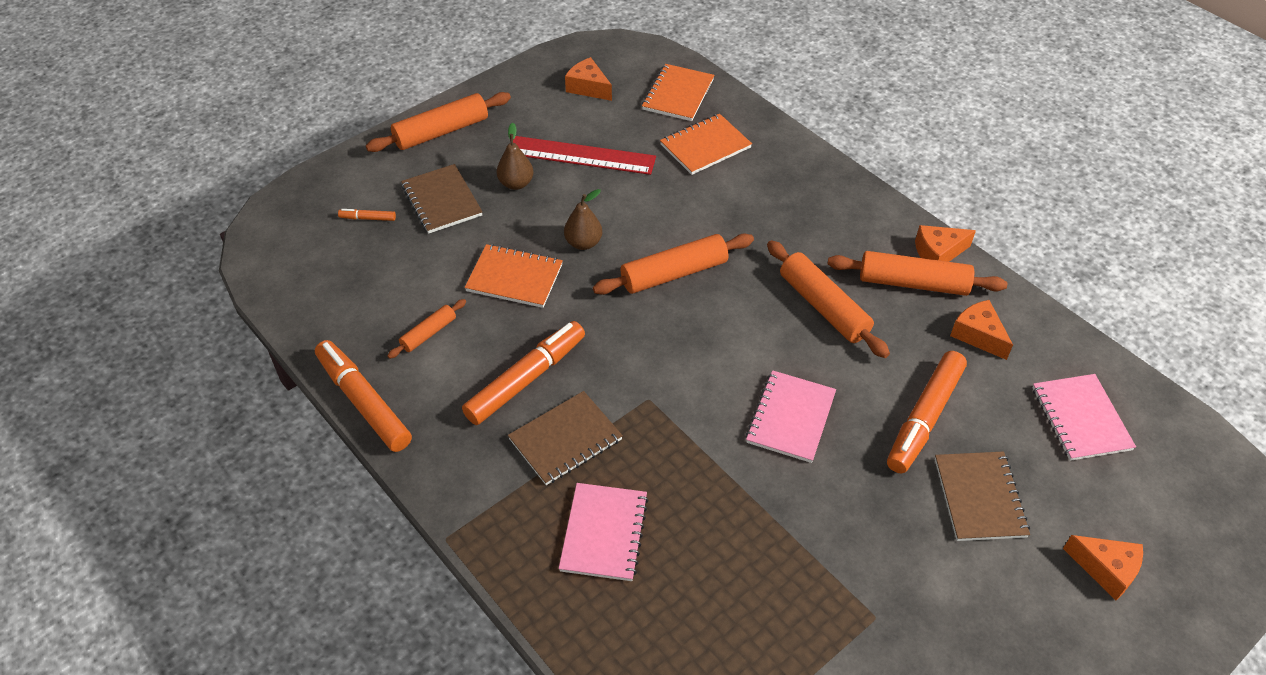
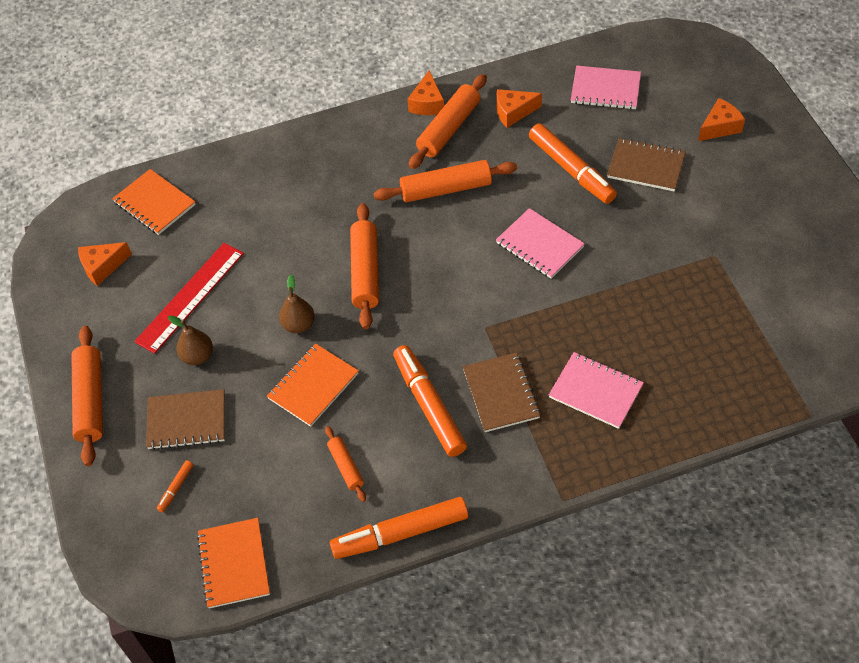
camera: 65 degrees left, 5 degrees up
orange notebook [660,114,752,175] -> orange notebook moved to [197,518,270,609]

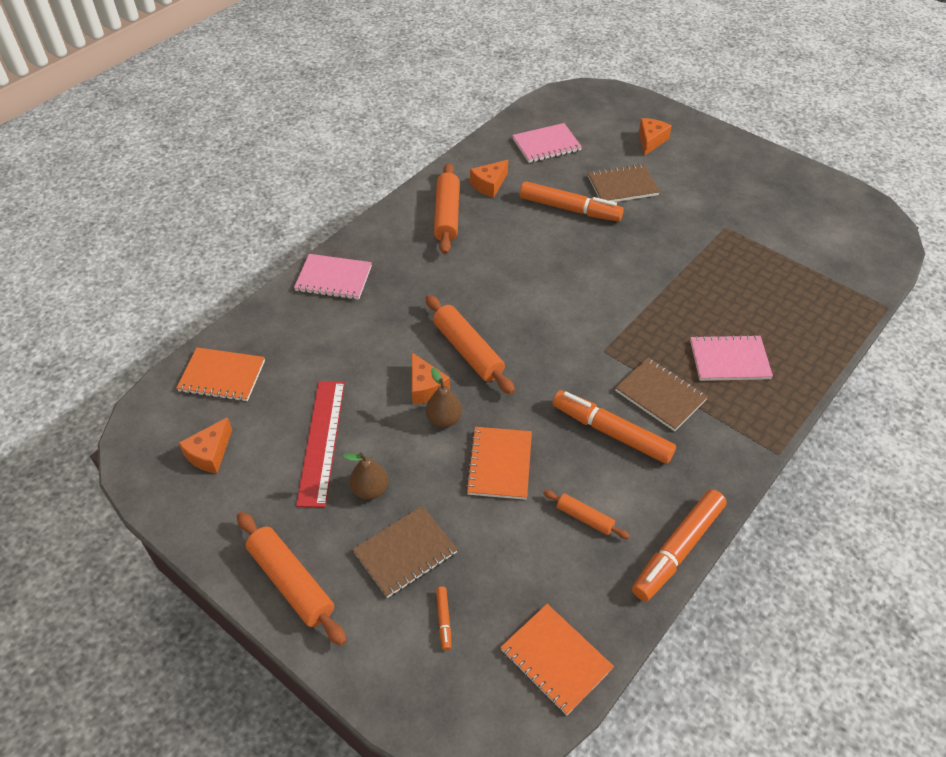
camera: 35 degrees left, 5 degrees down
orange rolling pin [373,160,517,202] -> none
orange cheese [408,70,444,115] -> orange cheese moved to [412,353,450,404]
pink notebook [496,208,585,279] -> pink notebook moved to [294,254,372,300]

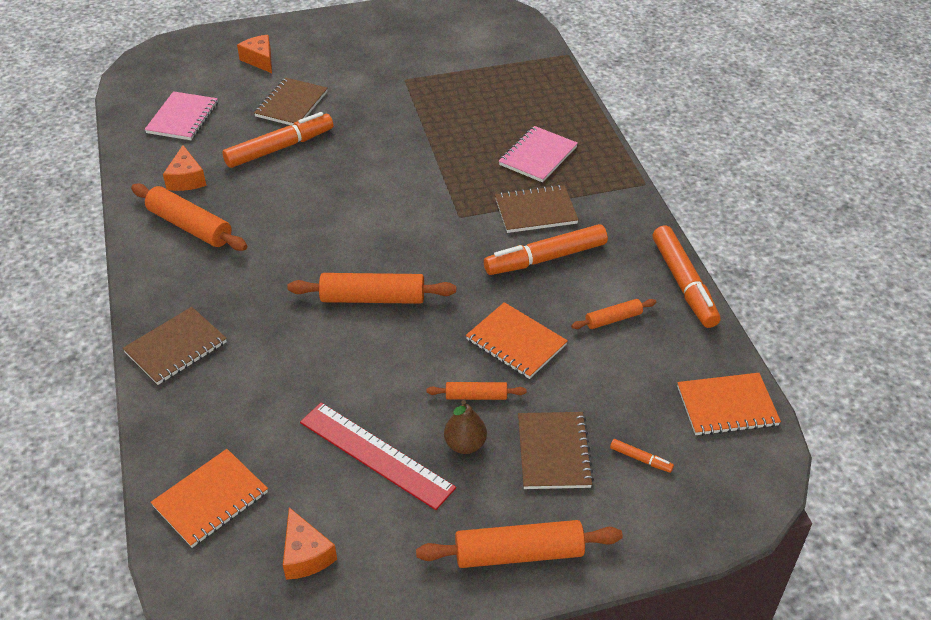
camera: 55 degrees left, 5 degrees down
pink notebook [294,254,372,300] -> brown notebook [123,307,227,385]
orange cheese [412,353,450,404] -> none
brown pear [426,368,462,428] -> none
none -> orange rolling pin [426,382,527,400]

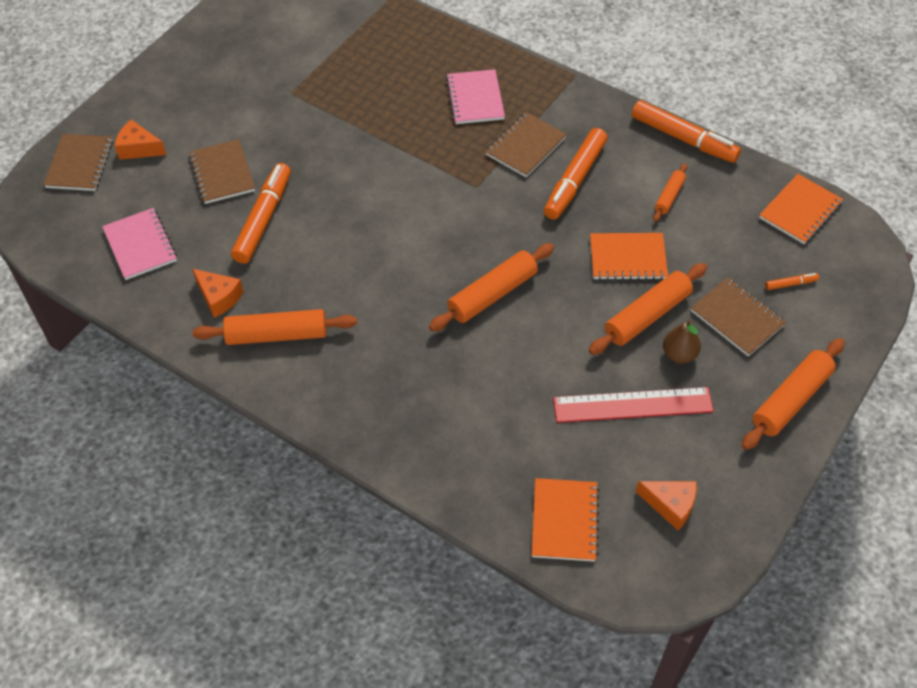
camera: 40 degrees left, 10 degrees up
brown notebook [123,307,227,385] -> brown notebook moved to [44,134,113,191]
orange rolling pin [426,382,527,400] -> orange rolling pin [588,263,707,355], size x1.83

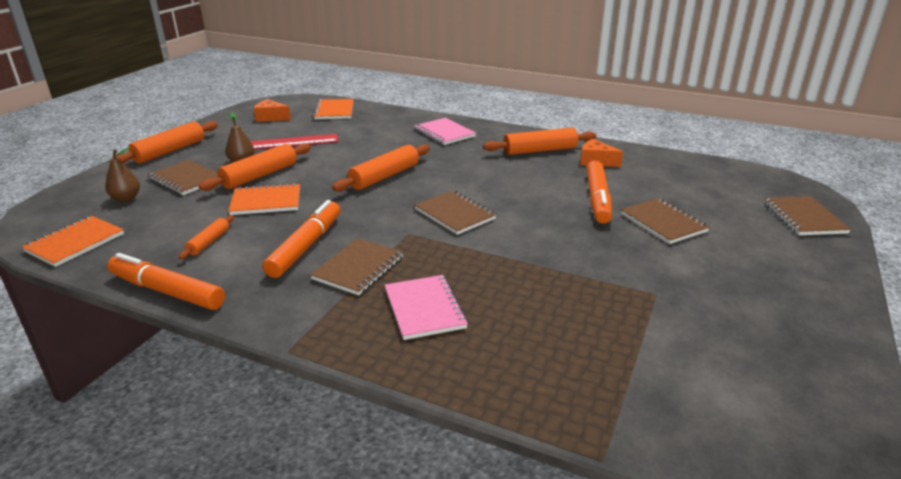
camera: 170 degrees right, 25 degrees down
pink notebook [102,208,177,280] -> pink notebook moved to [414,118,476,145]
orange cheese [115,120,167,160] -> none
orange marker [765,273,819,290] -> brown pear [105,147,140,202]
none -> brown notebook [415,190,496,235]

